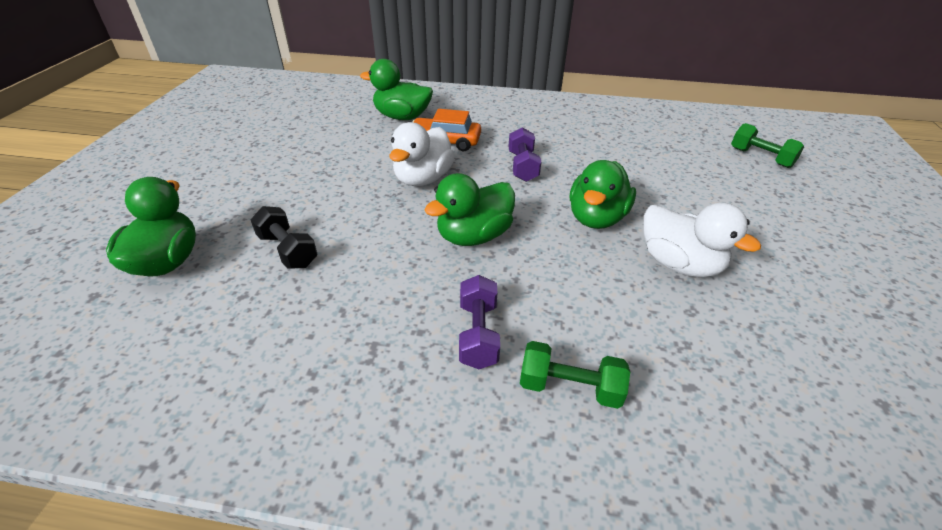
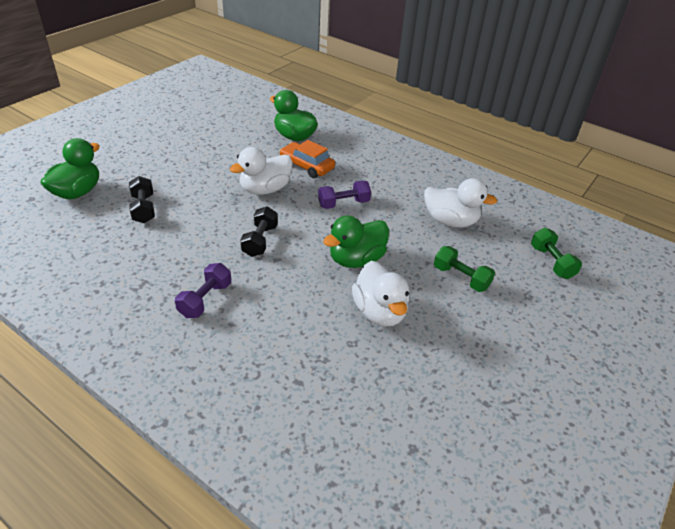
camera: 25 degrees right, 0 degrees up
green duck [424,173,515,246] -> black dumbbell [240,206,278,257]
purple dumbbell [509,127,541,182] -> purple dumbbell turned 45 degrees clockwise [318,180,371,209]
green dumbbell [520,341,630,409] -> green dumbbell moved to [434,246,495,292]
none -> white duck [424,178,497,227]

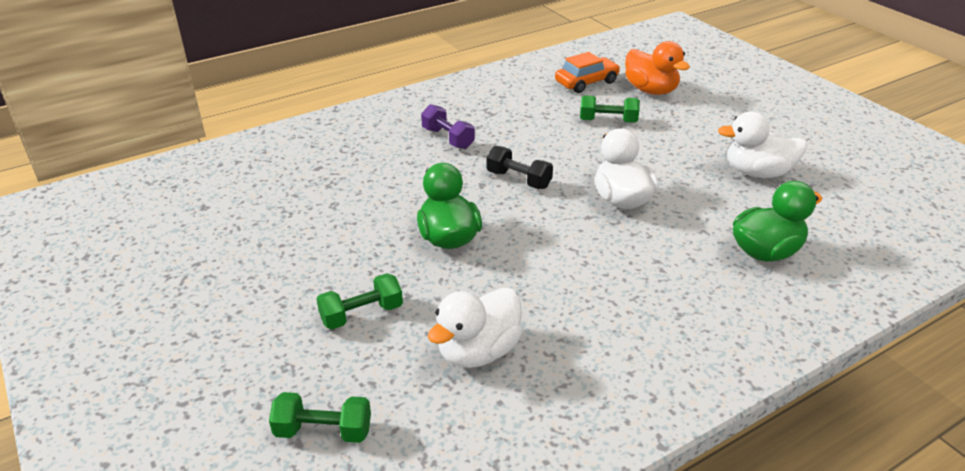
camera: 115 degrees right, 5 degrees down
green duck [40,138,100,199] -> orange duck [625,41,690,95]
black dumbbell [129,176,155,223] -> green dumbbell [580,95,640,123]
orange car [279,140,335,178] -> orange car moved to [555,52,620,93]
purple dumbbell [318,180,371,209] -> none
white duck [352,261,409,326] -> white duck moved to [718,111,807,178]

